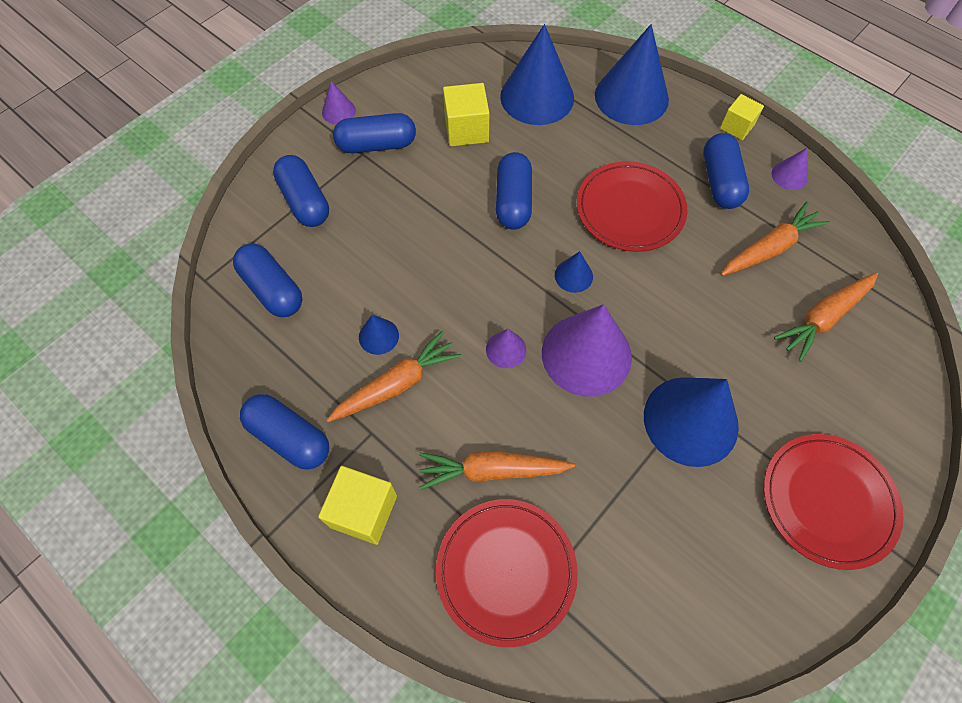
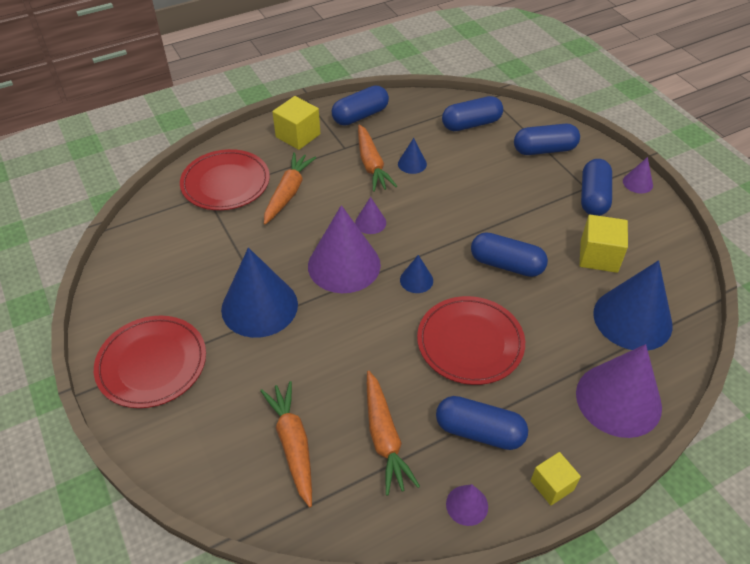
camera: 110 degrees right, 15 degrees down
blue cone [595,24,669,125] -> purple cone [576,344,662,438]

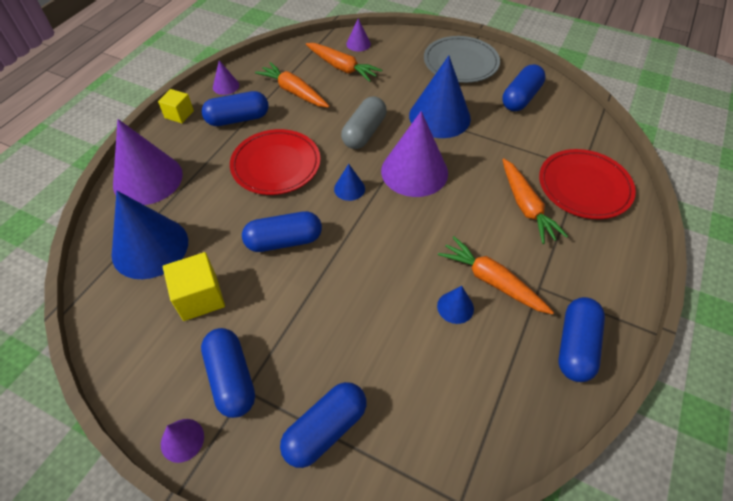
camera: 145 degrees right, 5 degrees up
red plate [94,316,206,408] -> grey plate [424,36,500,83]
yellow cube [272,96,321,150] -> none
purple cone [355,197,386,234] -> purple cone moved to [346,18,371,51]
blue capsule [442,96,503,131] -> blue capsule moved to [502,64,546,111]
none -> grey capsule [341,96,387,149]

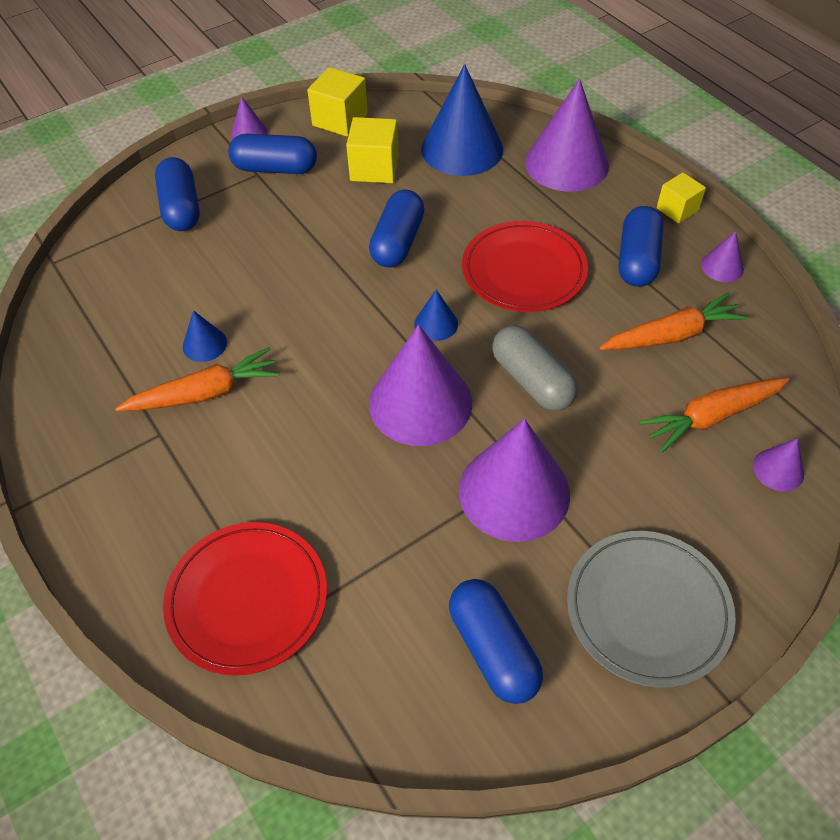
camera: 120 degrees right, 0 degrees up
blue cone [409,56,471,138] -> purple cone [459,419,570,542]
orange carrot [502,158,568,244] -> none
blue capsule [559,297,605,382] -> none
none -> yellow cube [307,67,368,137]

